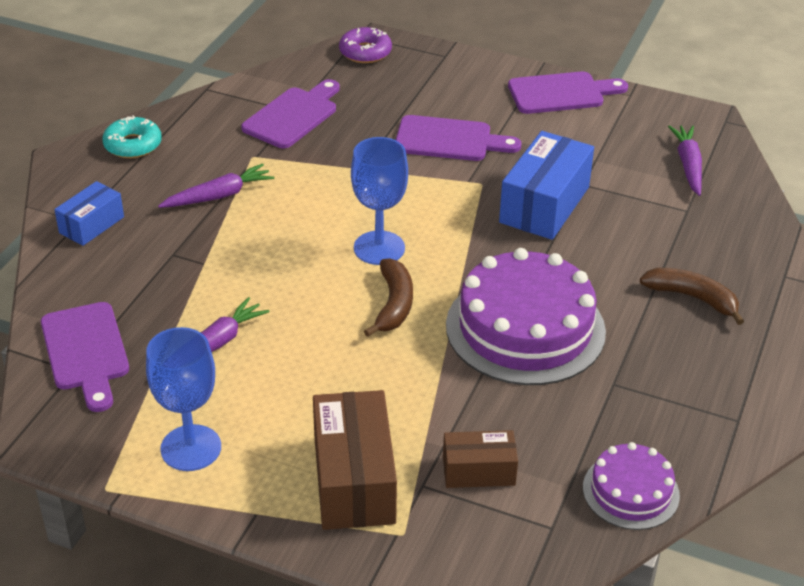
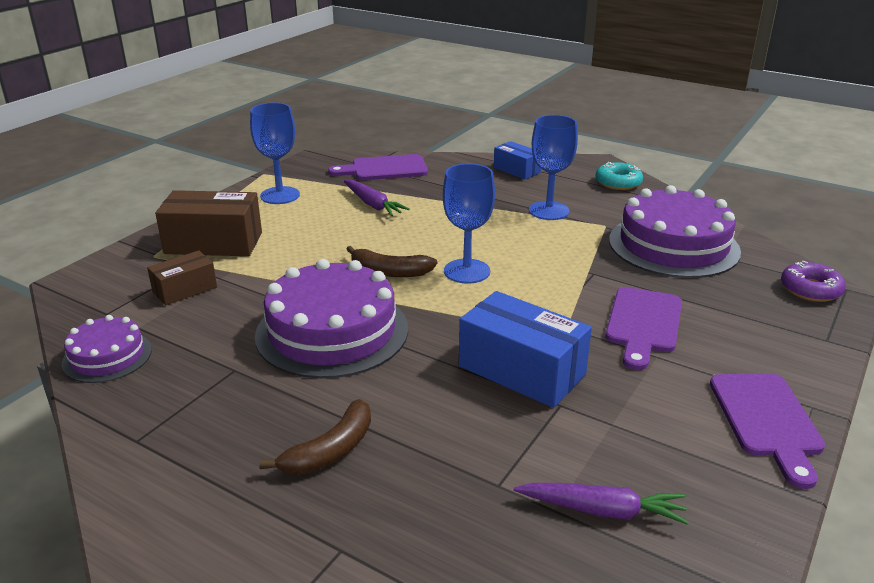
camera: 100 degrees right, 10 degrees down
purple carrot [158,164,274,208] -> blue goblet [529,115,578,220]
purple cutting board [241,79,340,148] -> purple cake [609,185,741,278]
brown box [443,430,518,488] -> brown box turned 45 degrees clockwise [147,251,217,305]

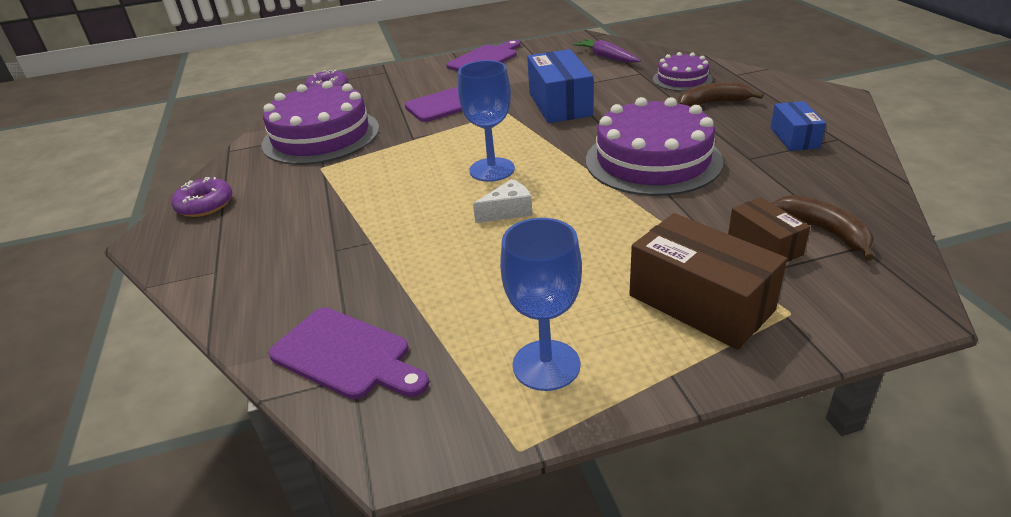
camera: 135 degrees left, 5 degrees up
purple cake [62,315,152,383] -> purple cake moved to [653,52,713,91]
brown box [147,251,217,305] -> brown box turned 60 degrees clockwise [728,197,810,262]
purple carrot [344,180,410,216] -> none
brown banana [346,246,437,277] -> brown banana moved to [772,195,874,261]
blue box [494,141,541,179] -> blue box moved to [770,101,826,151]
blue goblet [529,115,578,220] -> none
turquoise donut [595,162,643,190] -> purple donut [171,177,232,217]
none -> white cheese [473,179,533,223]

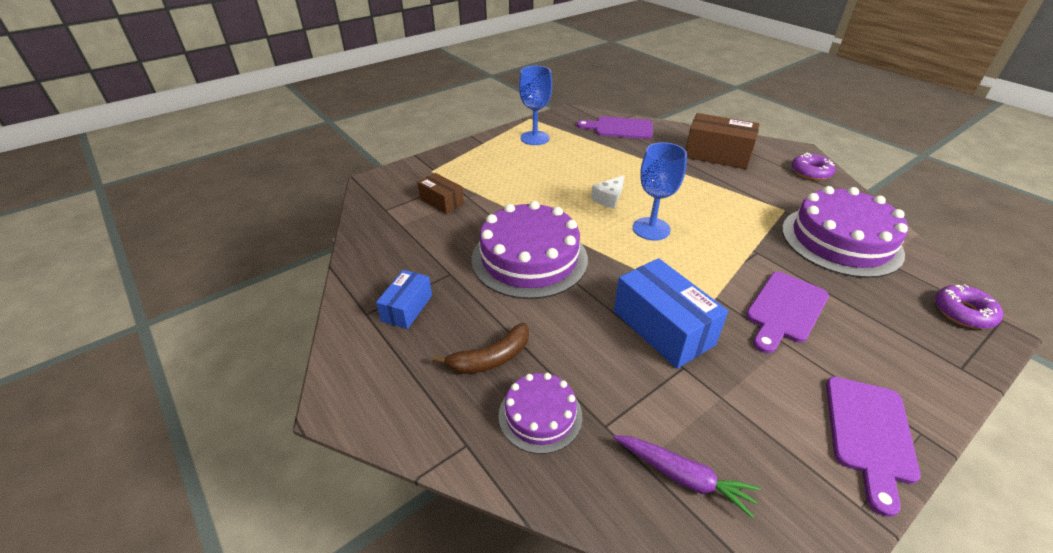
camera: 155 degrees right, 5 degrees up
brown box [629,213,787,350] -> brown box moved to [686,113,760,169]
blue box [770,101,826,151] -> blue box turned 45 degrees clockwise [376,270,432,329]
brown banana [772,195,874,261] -> none

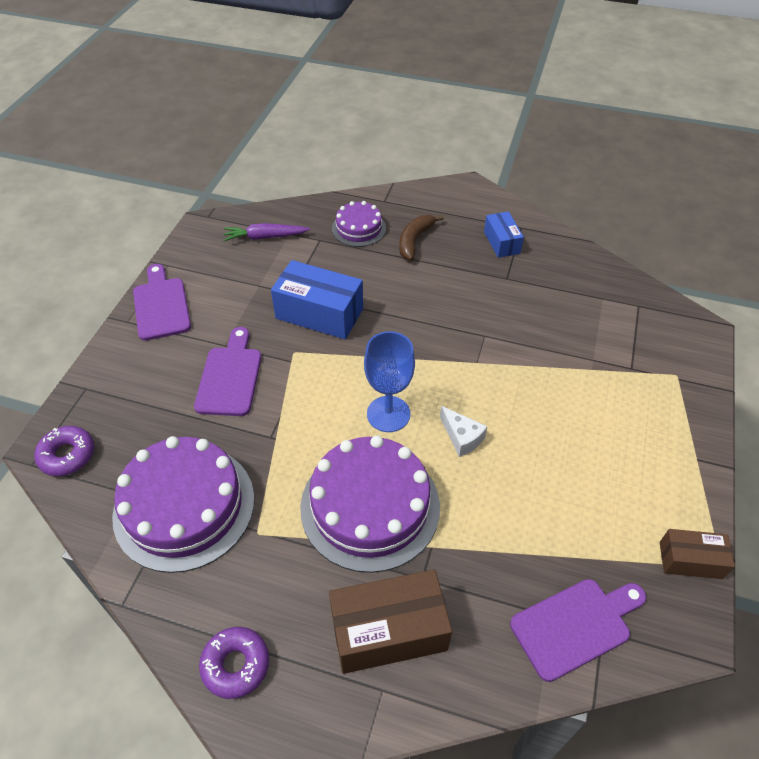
camera: 145 degrees right, 10 degrees up
brown box [418,173,464,214] -> brown box moved to [659,529,735,579]
purple cake [472,201,588,299] -> purple cake moved to [300,436,440,573]
blue goblet [519,66,552,145] -> none
white cheese [591,175,624,209] -> white cheese turned 135 degrees clockwise [440,406,487,457]

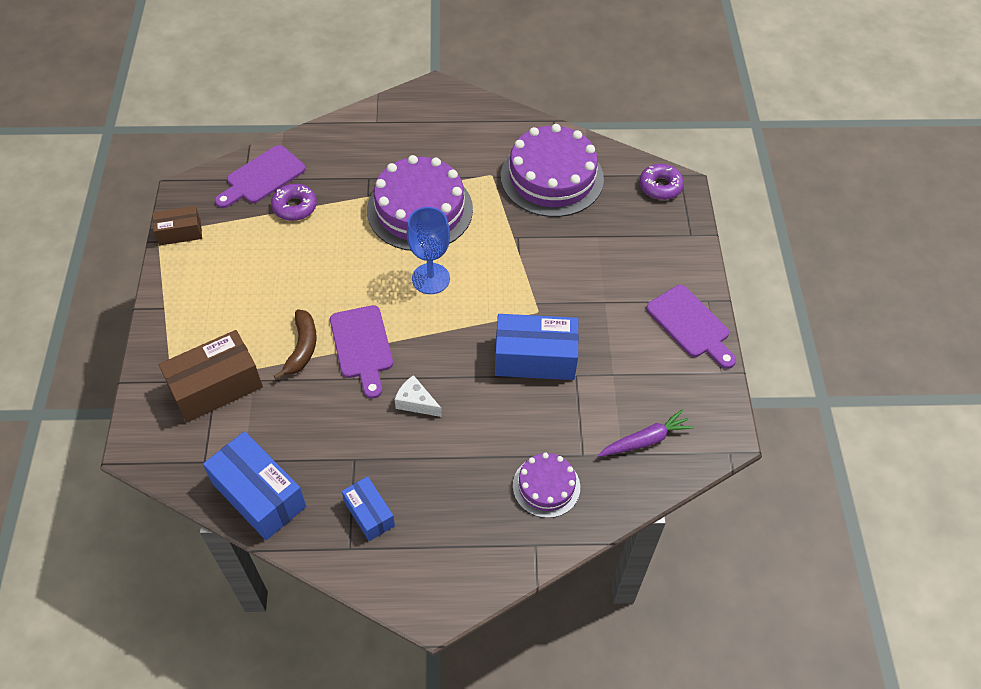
camera: 160 degrees right, 5 degrees up
purple cutting board [194,327,261,416] -> purple cutting board moved to [330,305,393,399]
purple donut [199,627,269,699] -> purple donut moved to [271,184,317,221]
brown box [329,570,452,674] -> brown box moved to [158,330,263,422]
brown banana [399,215,444,261] -> brown banana moved to [274,310,317,380]
white cheese [440,406,487,457] -> white cheese moved to [395,375,442,417]
none -> blue box [203,431,306,540]

